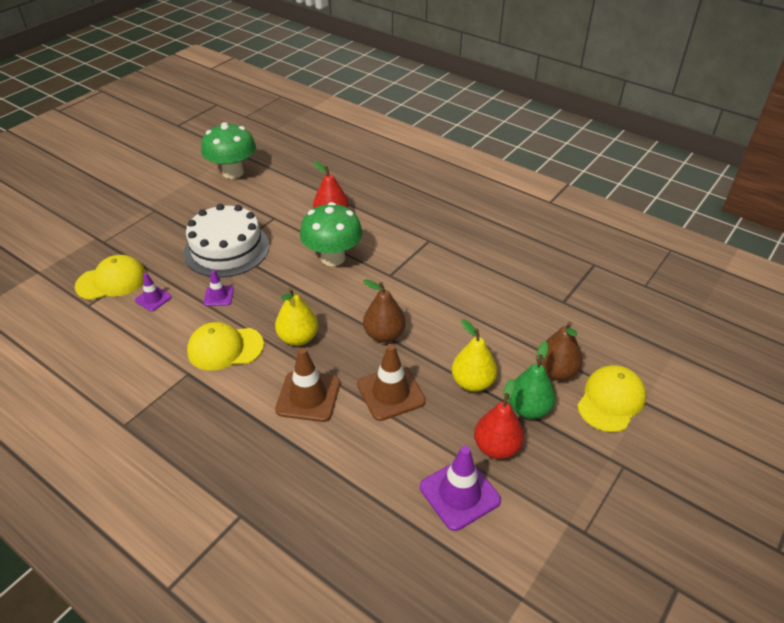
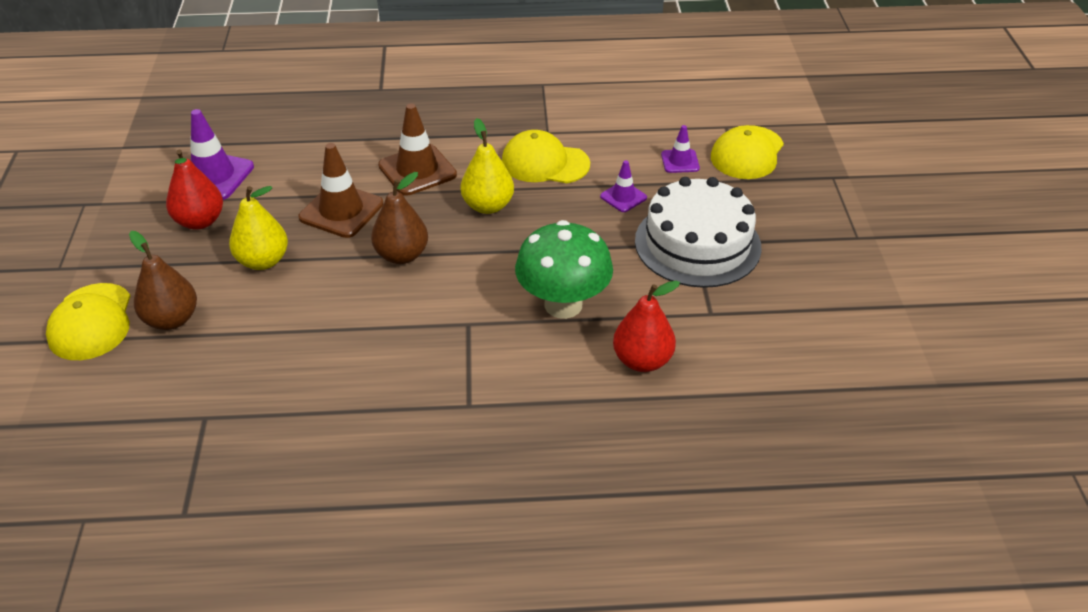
camera: 140 degrees right, 0 degrees up
yellow cap [187,322,264,371] -> yellow cap turned 120 degrees counterclockwise [502,130,590,183]
green mushroom [201,122,256,179] -> none
green pear [509,341,556,419] -> none

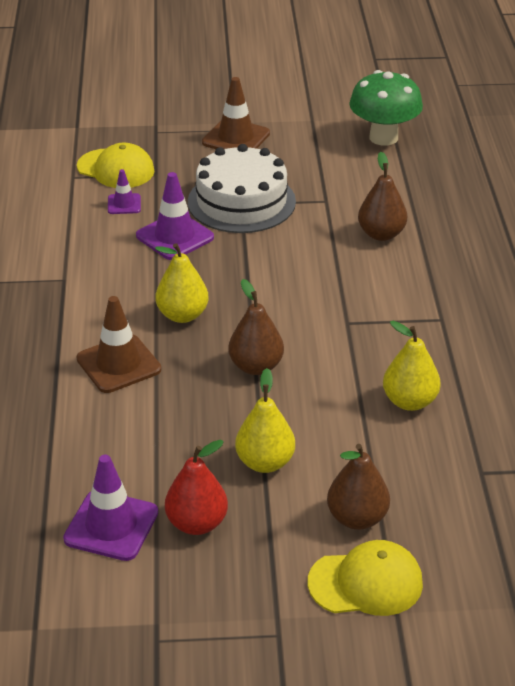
camera: 90 degrees left, 5 degrees down
brown traffic cone [299,143,383,238] -> brown traffic cone moved to [202,77,270,149]
yellow cap [502,130,590,183] -> none
green mushroom [515,220,613,319] -> green mushroom moved to [349,70,423,146]
purple traffic cone [600,160,647,212] -> purple traffic cone [136,172,214,260], size x1.79
red pear [613,281,680,372] -> brown pear [358,152,407,241]
none -> yellow pear [383,321,441,411]

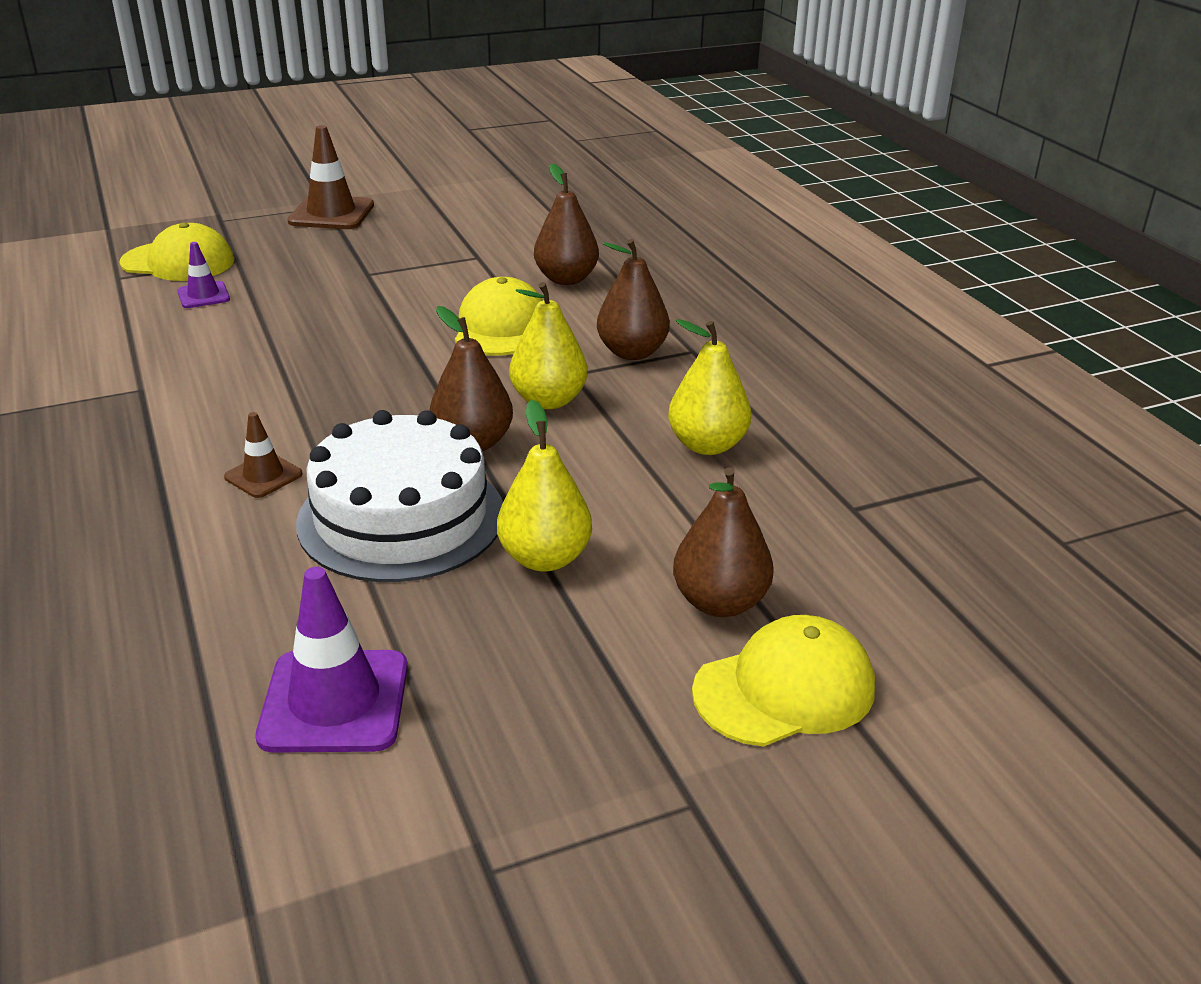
camera: 20 degrees left, 5 degrees down
brown traffic cone [77,296,161,393] -> brown traffic cone [224,412,303,498], size x0.56
purple traffic cone [136,172,214,260] -> none
yellow pear [155,243,209,323] -> yellow pear moved to [509,282,588,409]
red pear [165,440,228,535] -> none
white cake [188,144,296,233] -> white cake moved to [296,410,503,582]
green mushroom [349,70,423,146] -> none
none -> yellow cap [455,277,543,356]
none -> brown pear [597,239,670,360]

